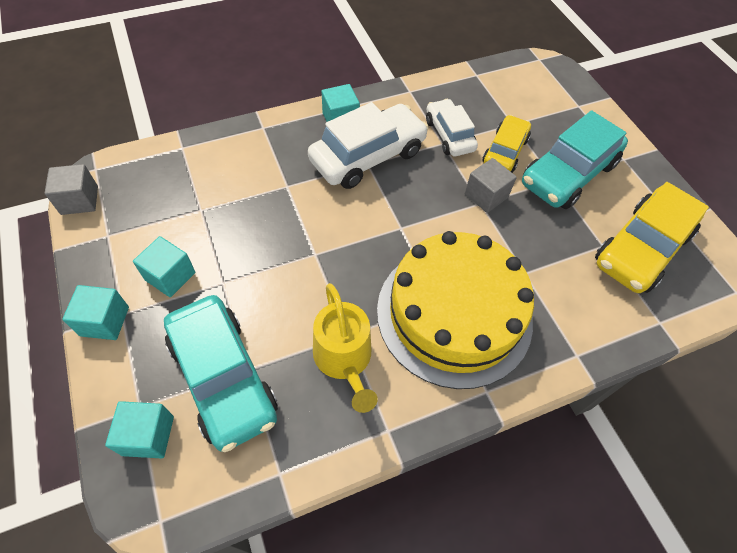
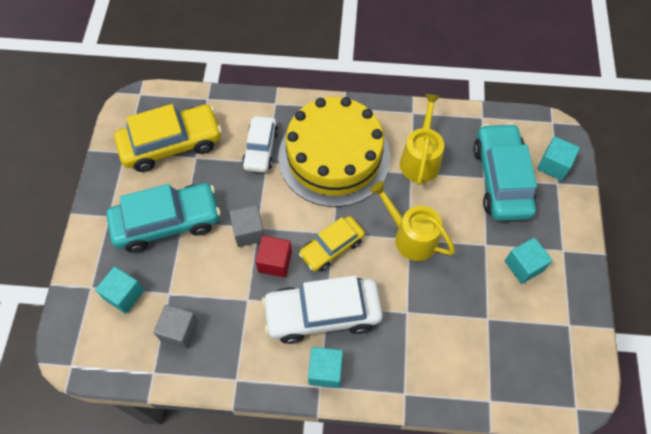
camera: 150 degrees left, 5 degrees up
grey cube [45,164,98,215] -> grey cube moved to [153,304,199,349]
turquoise cube [62,285,129,340] -> turquoise cube moved to [95,266,144,314]
white car [426,99,478,156] -> white car moved to [242,116,278,173]
yellow car [482,115,531,173] -> yellow car moved to [299,216,365,271]
none -> red cube [255,236,292,277]
none -> yellow watering can [370,181,455,261]

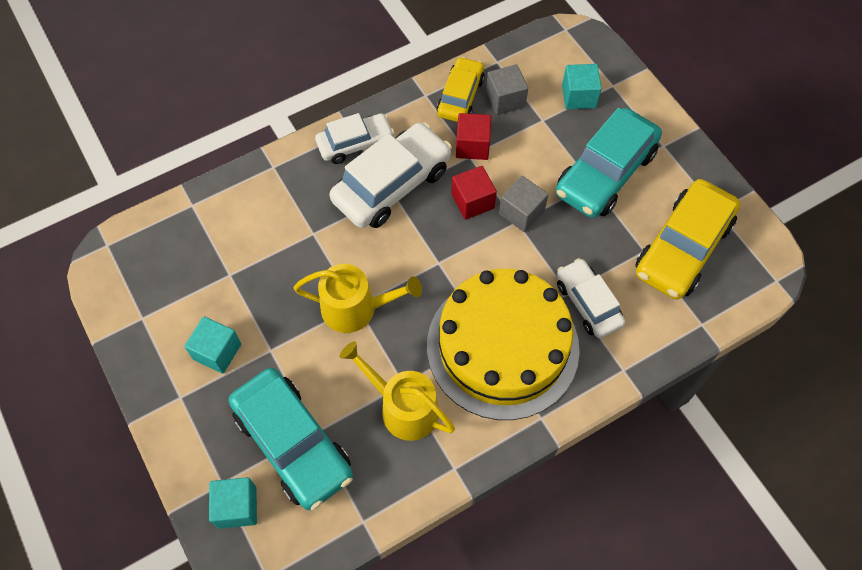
camera: 145 degrees right, 0 degrees up
yellow car [299,216,365,271] -> yellow car moved to [437,56,485,122]
turquoise cube [308,347,343,388] -> white car [315,113,395,164]
yellow watering can [400,94,444,185] -> yellow watering can turned 150 degrees clockwise [340,341,455,441]
none -> red cube [456,113,491,160]

